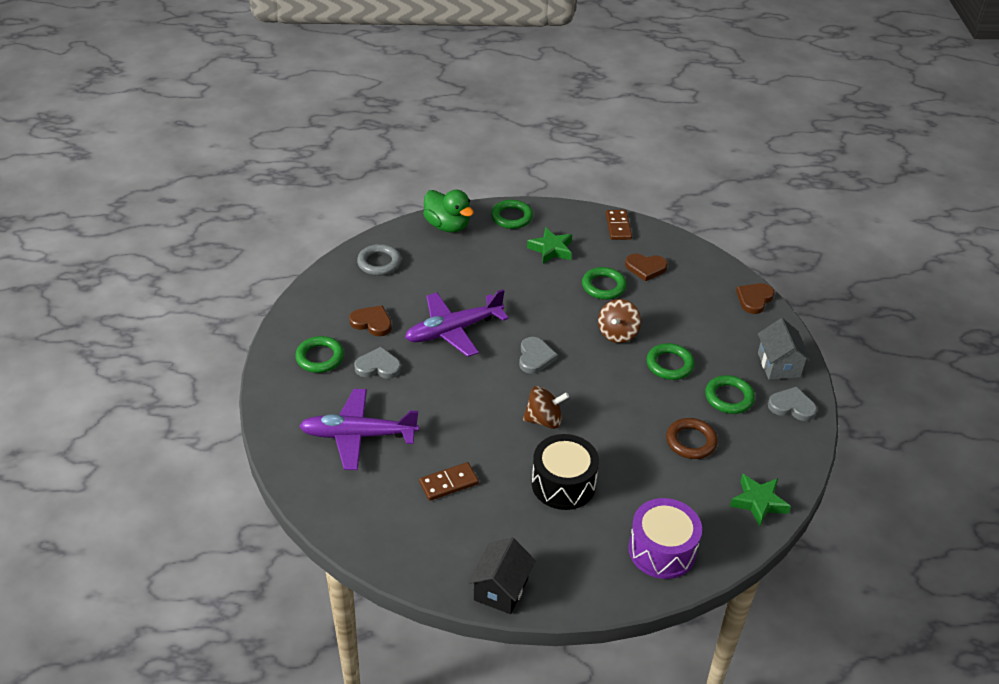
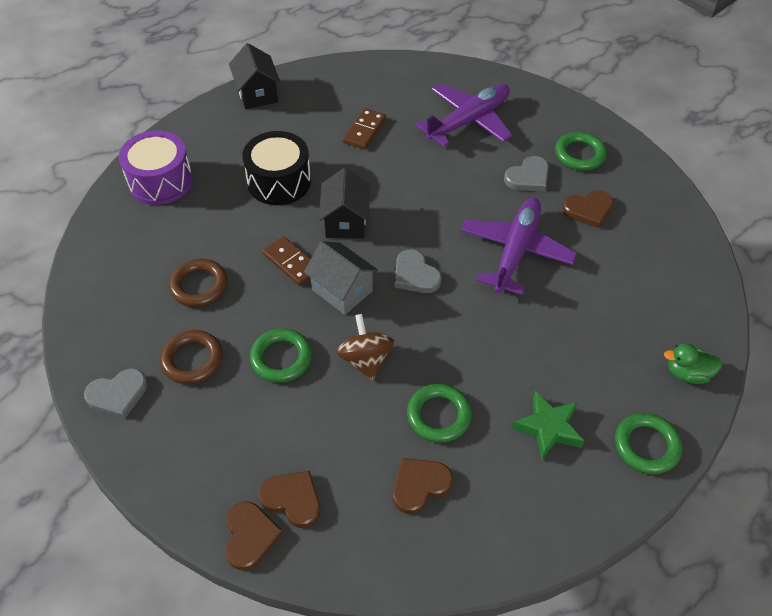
camera: 140 degrees right, 10 degrees up
grey ring [357,244,401,276] -> none
green duck [423,190,474,233] -> green duck [664,343,722,384], size x0.62
brown spinning top [523,386,569,429] -> black house [319,168,370,238]
brown domino [606,210,632,240] -> brown domino moved to [262,236,311,286]
green ring [705,375,755,414] -> brown ring [160,330,223,384]
green star [730,474,791,527] -> none
grey house [758,318,811,380] -> grey house moved to [304,241,378,315]
none -> brown heart [259,470,320,528]

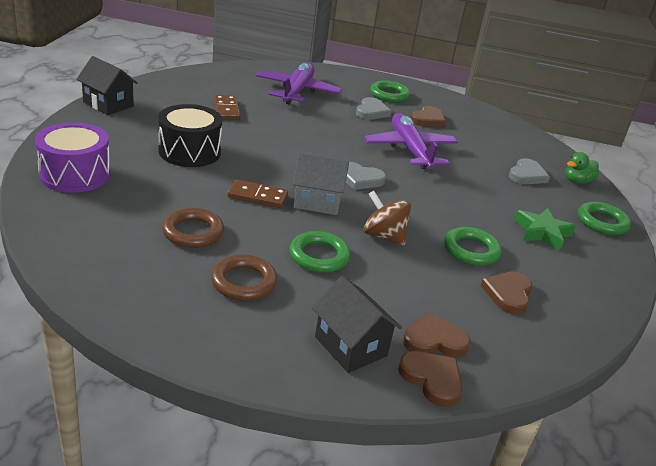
camera: 40 degrees left, 20 degrees down
grey heart [84,368,147,419] -> grey heart moved to [509,158,550,184]
black house [319,168,370,238] -> black house moved to [312,276,402,373]

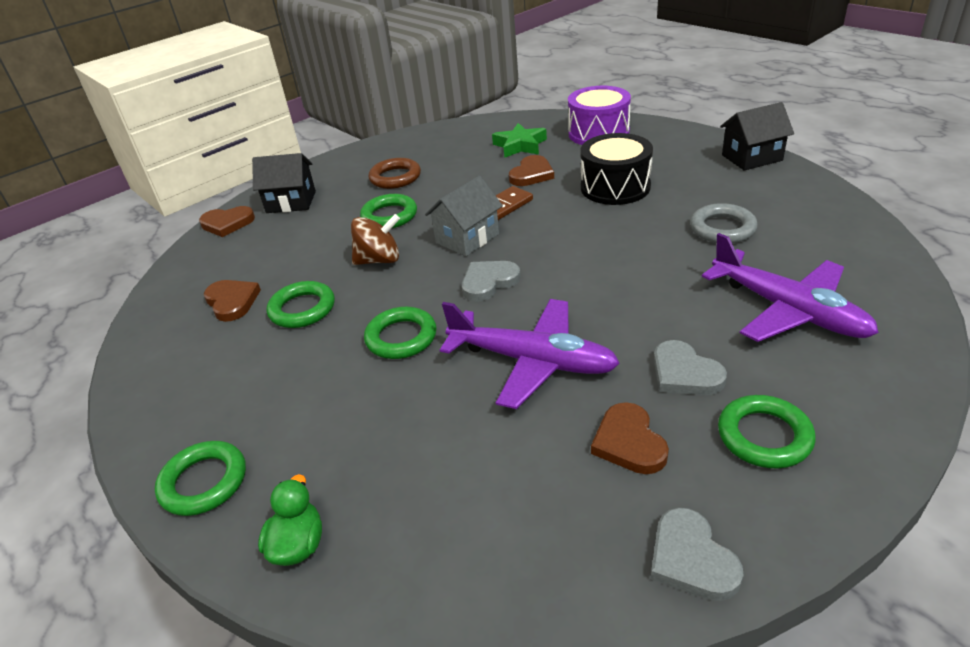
camera: 135 degrees right, 5 degrees up
brown ring [162,208,224,248] -> none
brown domino [214,95,240,120] -> grey ring [690,203,758,244]
brown heart [403,312,471,357] -> brown heart moved to [509,155,554,186]
grey heart [509,158,550,184] -> grey heart moved to [651,508,744,601]
green star [514,208,576,251] -> green star moved to [492,123,547,158]
none -> green ring [364,307,437,359]

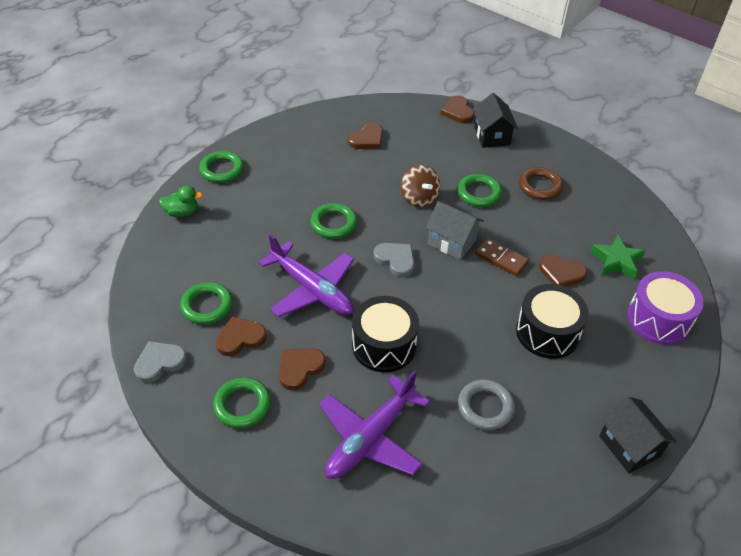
camera: 75 degrees right, 10 degrees up
green ring [267,281,335,328] -> green ring moved to [180,282,233,325]
purple plane [440,299,620,409] -> purple plane turned 60 degrees counterclockwise [259,234,354,317]
grey heart [654,340,727,395] -> brown heart [279,348,325,391]
none -> black drum [352,296,419,372]

